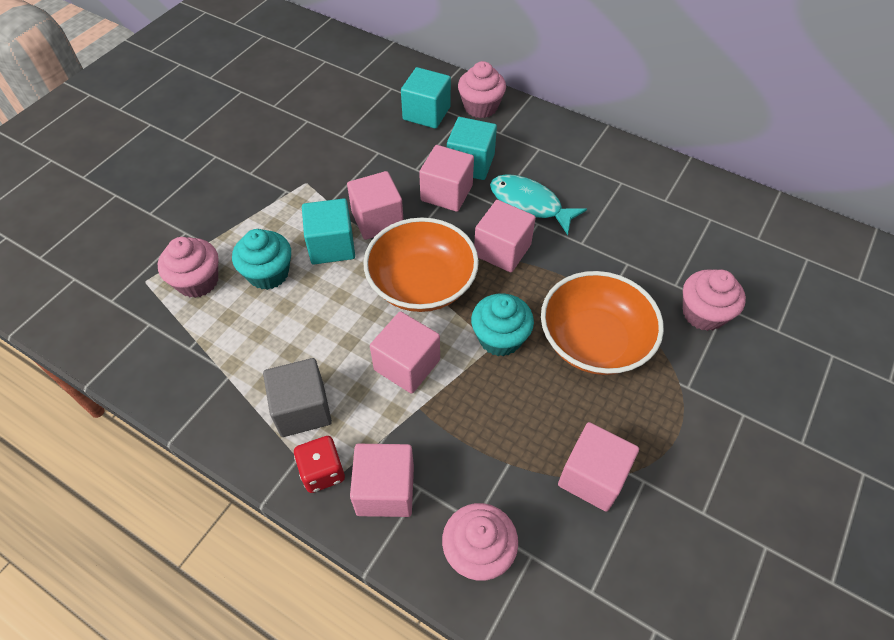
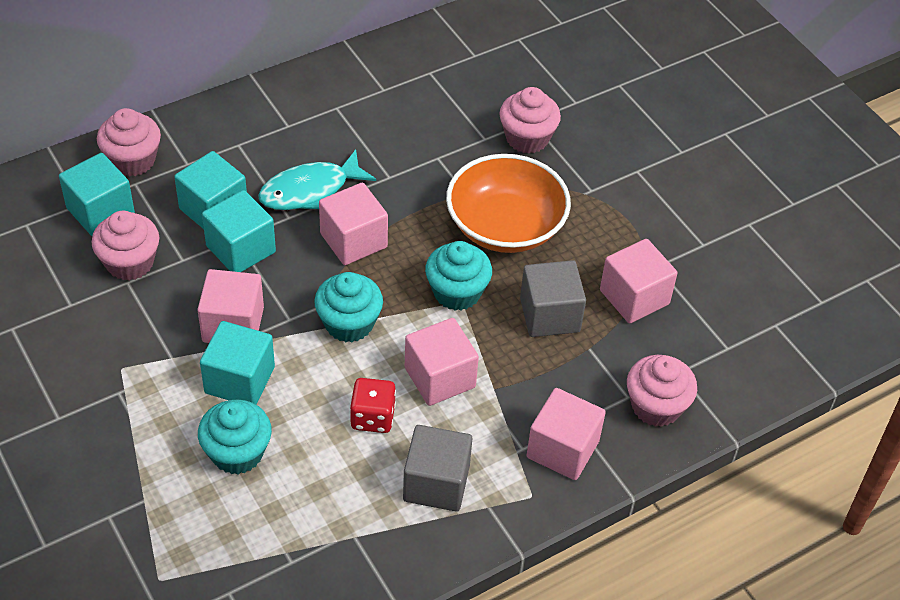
camera: 65 degrees left, 5 degrees down
pink cupcake [158,237,219,298] -> pink cupcake moved to [91,211,159,281]
red dice [294,436,345,493] -> red dice moved to [350,378,396,433]
orange bowl [363,217,479,312] -> turquoise cupcake [314,272,383,343]
pink cube [419,145,474,212] -> turquoise cube [202,190,276,272]
none -> grey cube [520,260,586,337]

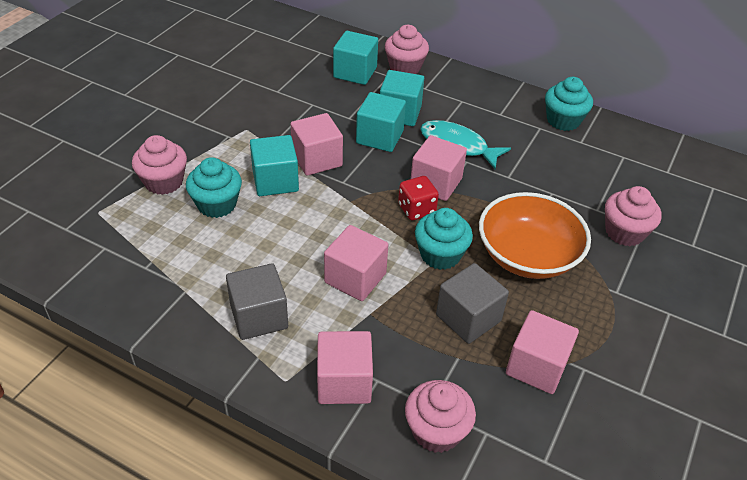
camera: 60 degrees right, 5 degrees down
pink cupcake [91,211,159,281] -> pink cupcake moved to [132,135,187,195]
turquoise cupcake [314,272,383,343] -> turquoise cupcake moved to [545,77,593,131]
red dice [350,378,396,433] -> red dice moved to [398,176,439,220]

